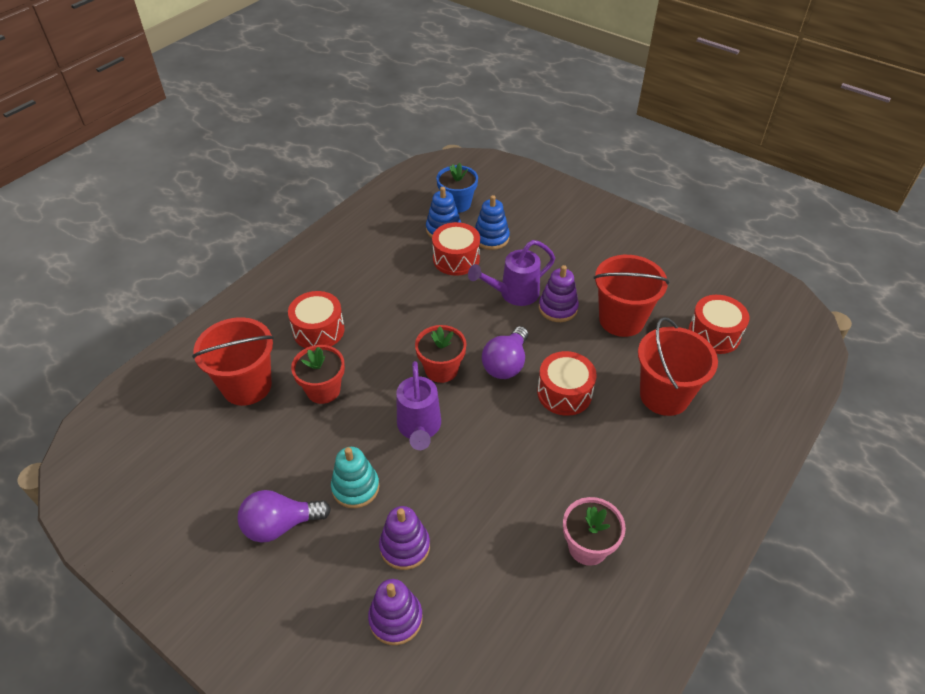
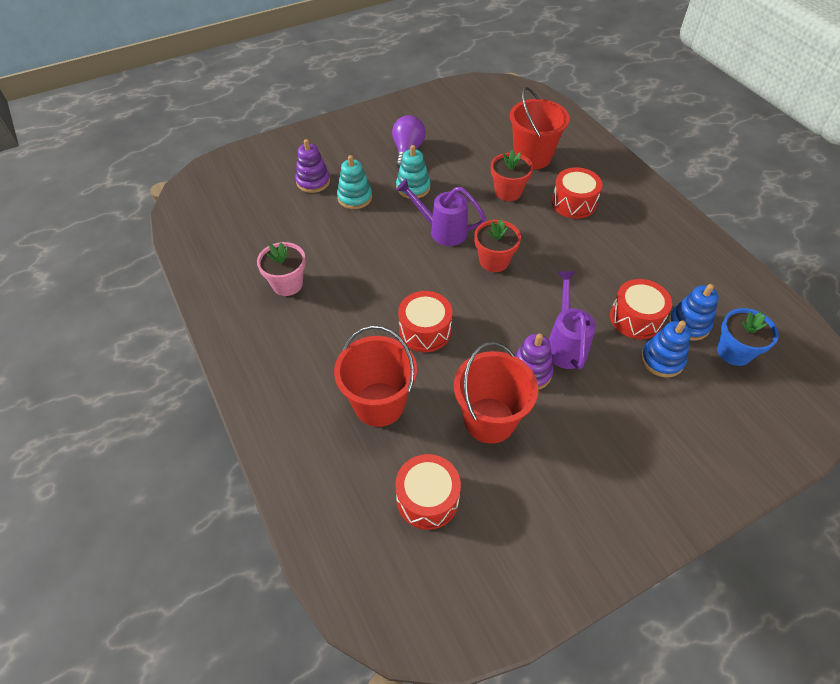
camera: 115 degrees right, 5 degrees up
purple stacking toy [379,506,430,570] -> turquoise stacking toy [337,155,372,209]
purple light bulb [482,326,528,379] -> none

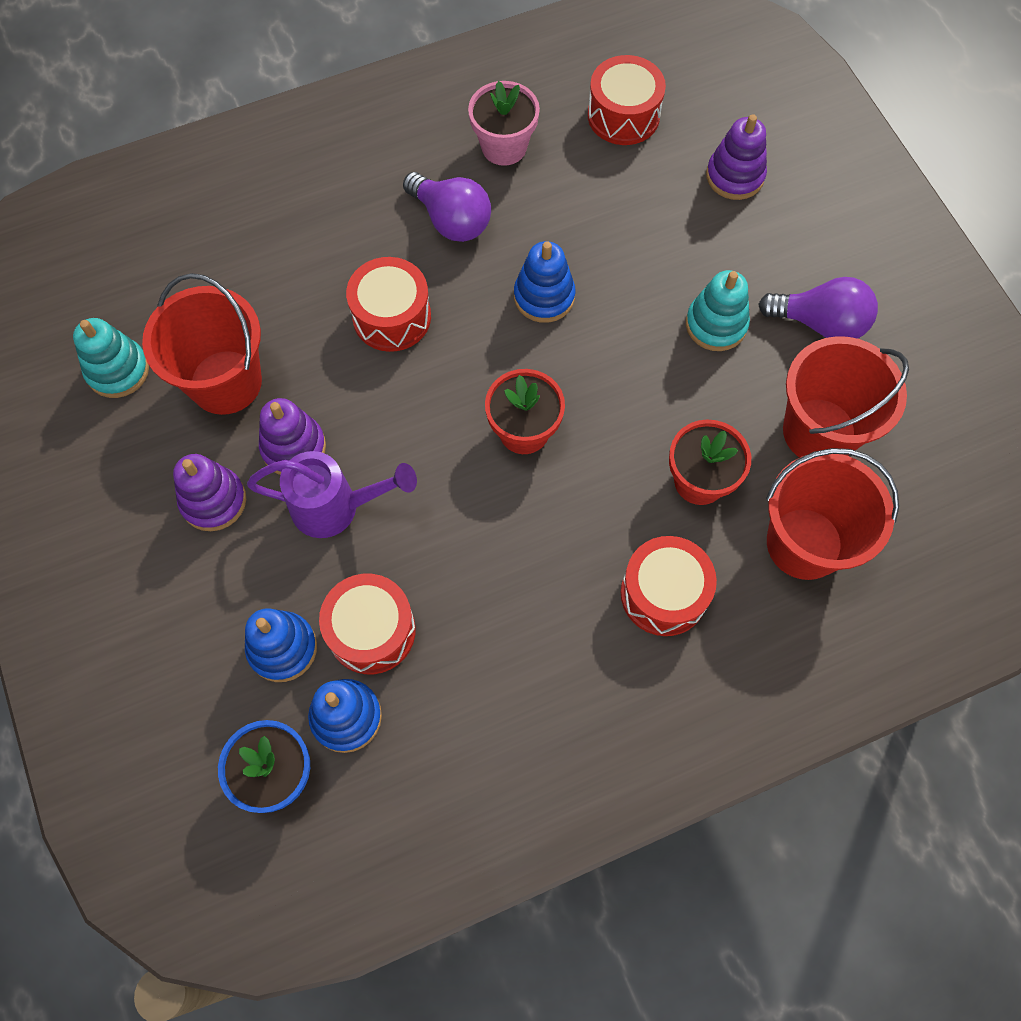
camera: 95 degrees right, 15 degrees up
red bucket [334,325,417,427] -> red bucket moved to [783,336,909,458]
turquoise stacking toy [337,155,372,209] -> turquoise stacking toy moved to [73,318,149,398]
red drum [395,454,461,530] -> red drum moved to [588,55,666,145]
purple watering can [396,178,486,246] -> none
none -> purple stacking toy [173,454,246,531]
none -> purple light bulb [403,172,491,242]
none -> blue stacking toy [514,241,576,323]

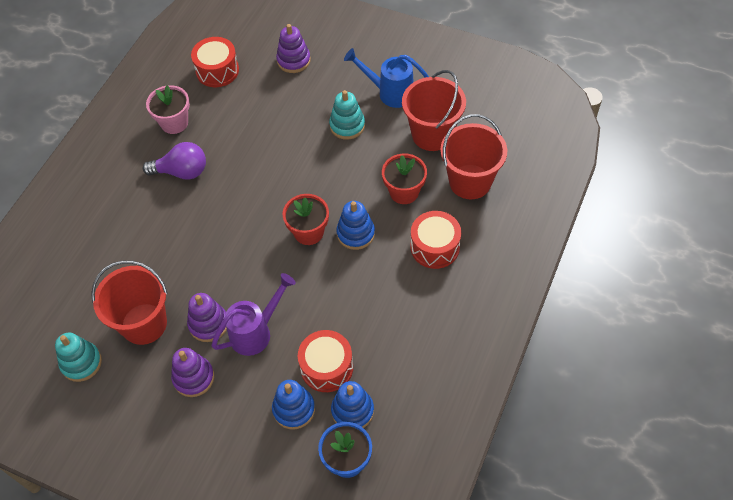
camera: 40 degrees left, 10 degrees down
red drum [346,257,431,352] -> none
blue stacking toy [514,241,576,323] -> blue stacking toy moved to [336,201,375,250]
purple light bulb [758,277,878,339] -> blue watering can [344,48,429,108]

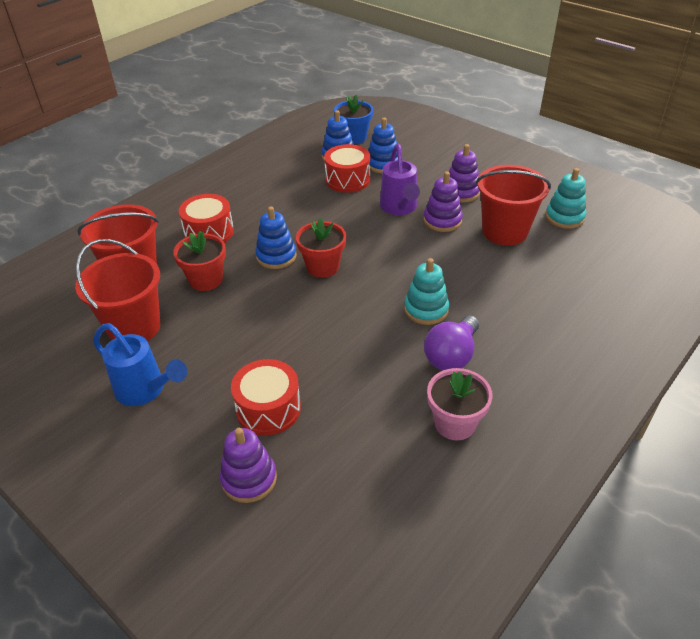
camera: 165 degrees left, 15 degrees down
purple light bulb [143,142,206,180] -> purple light bulb turned 75 degrees counterclockwise [424,316,479,371]
red drum [191,37,239,87] -> red drum moved to [231,359,301,436]
purple watering can [212,273,296,356] -> purple watering can turned 75 degrees counterclockwise [380,144,420,215]
turquoise stacking toy [329,90,365,140] -> turquoise stacking toy moved to [404,258,449,325]

